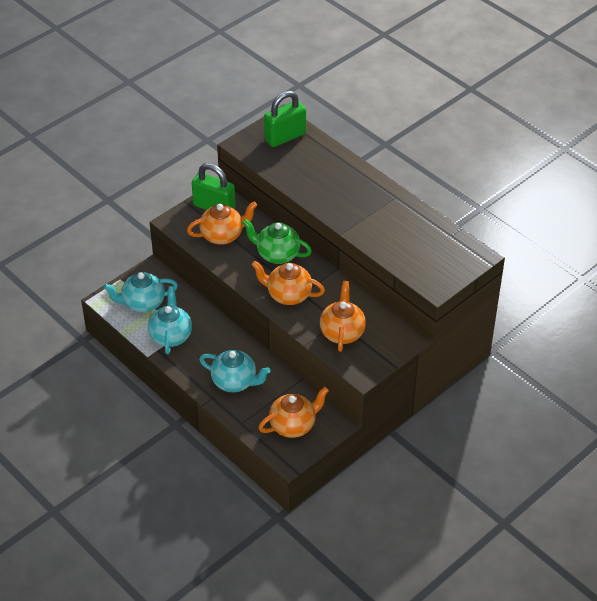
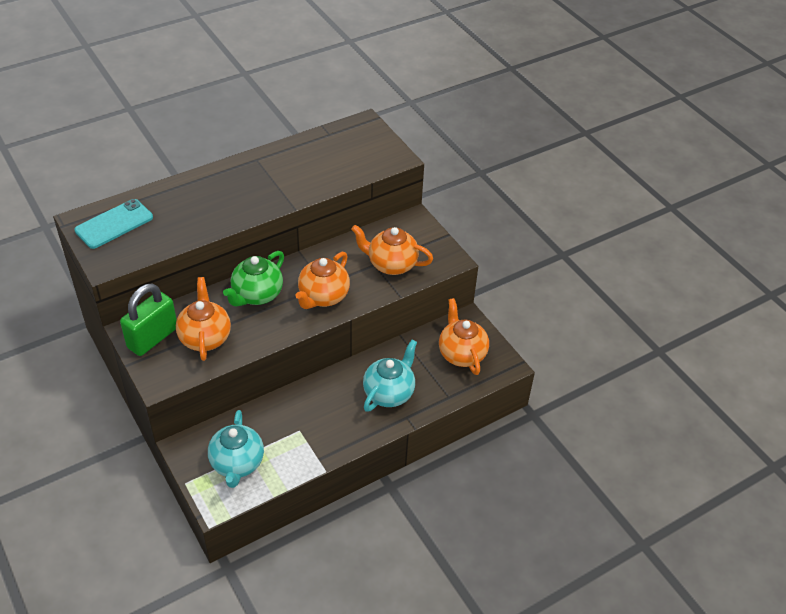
camera: 80 degrees left, 0 degrees up
turquoise teapot [148,286,192,354] -> none
green padlock [264,90,306,147] -> turquoise phone [74,199,153,249]

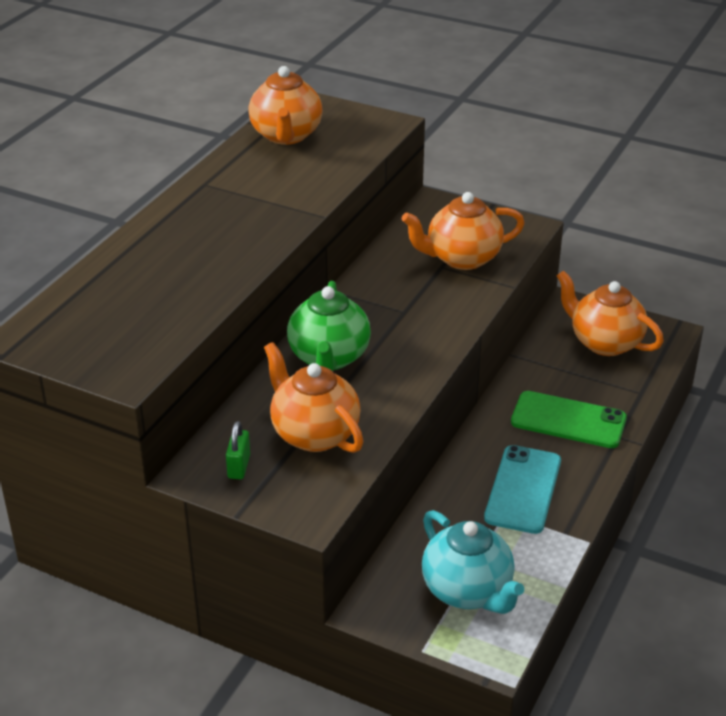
camera: 30 degrees left, 10 degrees down
turquoise phone [74,199,153,249] -> turquoise phone moved to [484,445,561,534]
green padlock [120,284,177,356] -> green padlock [226,421,250,479], size x0.44
orange teapot [295,252,350,309] -> orange teapot moved to [248,66,322,145]
turquoise teapot [363,340,417,412] -> green phone [511,391,627,448]

